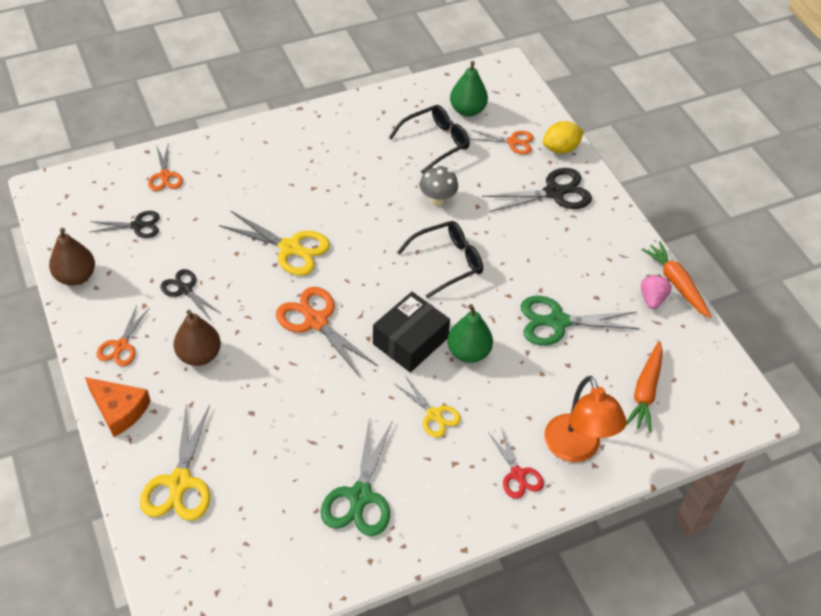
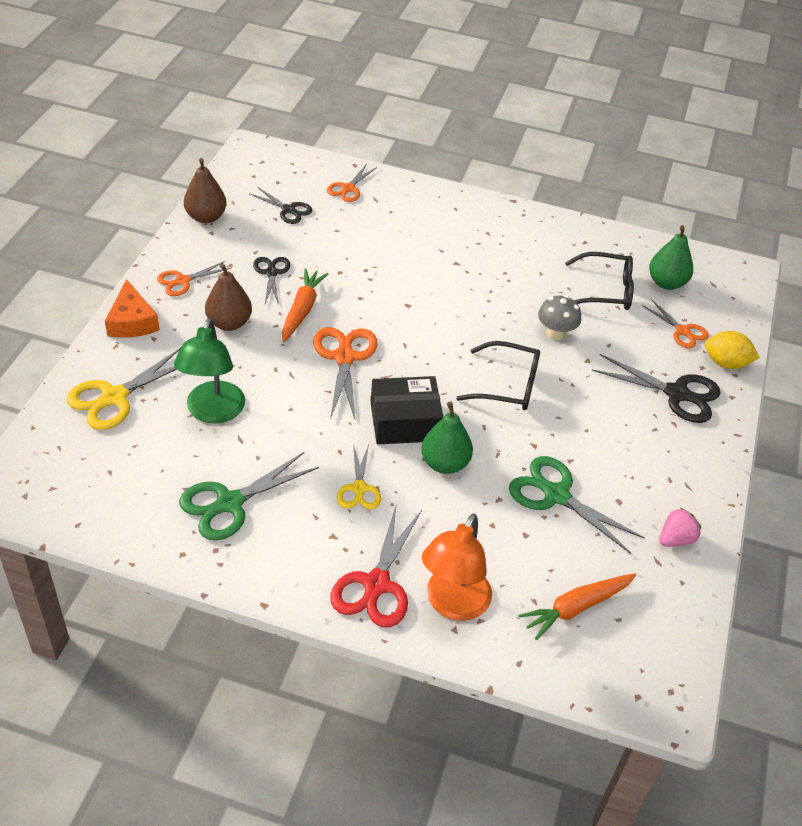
camera: 40 degrees right, 5 degrees down
yellow scissors [219,211,330,276] -> none
red scissors [488,427,544,499] -> red scissors [330,503,422,628], size x1.63
orange carrot [641,241,712,318] -> orange carrot moved to [282,268,328,342]
none -> green lamp [174,318,245,424]

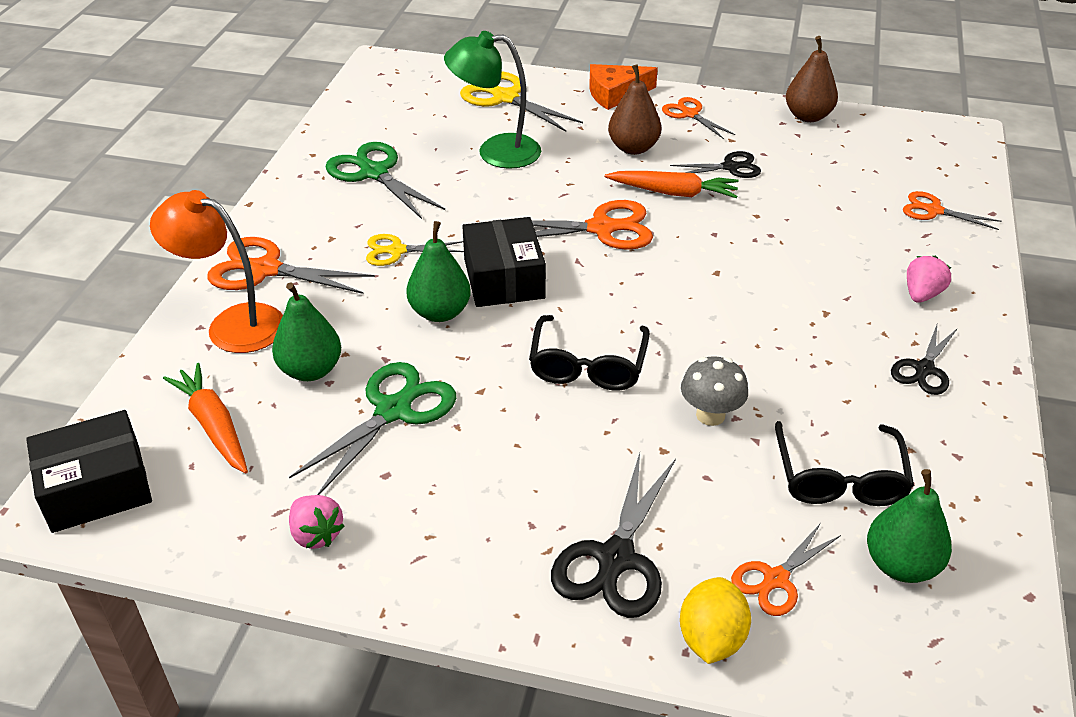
camera: 90 degrees right, 5 degrees down
black scissors [249,187,313,224] -> black scissors moved to [891,325,957,395]
red scissors [330,503,422,628] -> orange scissors [207,237,375,294]
none -> black box [26,410,152,533]
none -> green pear [272,282,341,381]
none -> pink strawberry [907,256,951,303]

